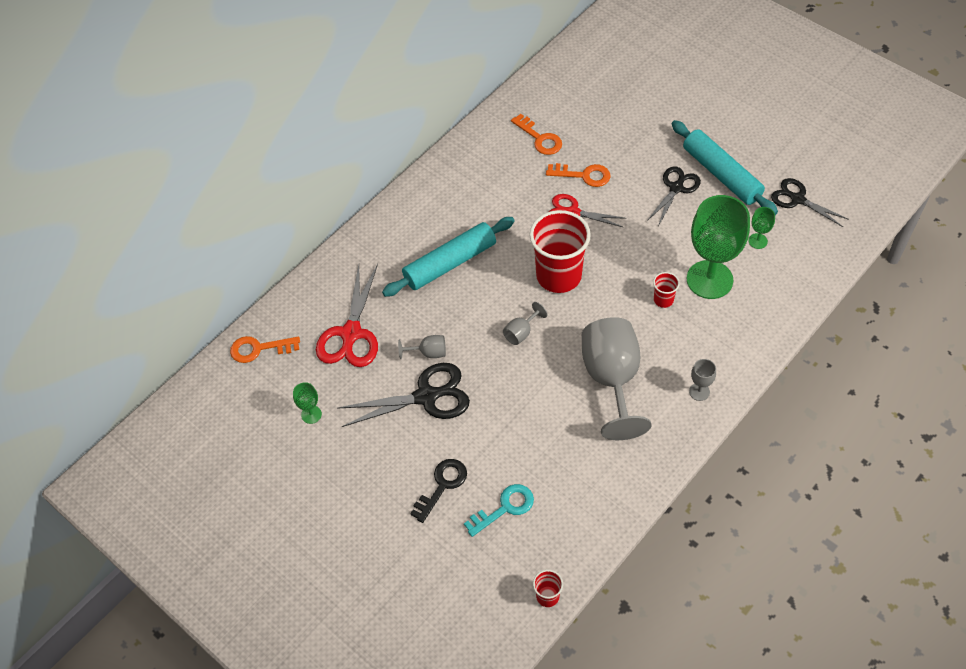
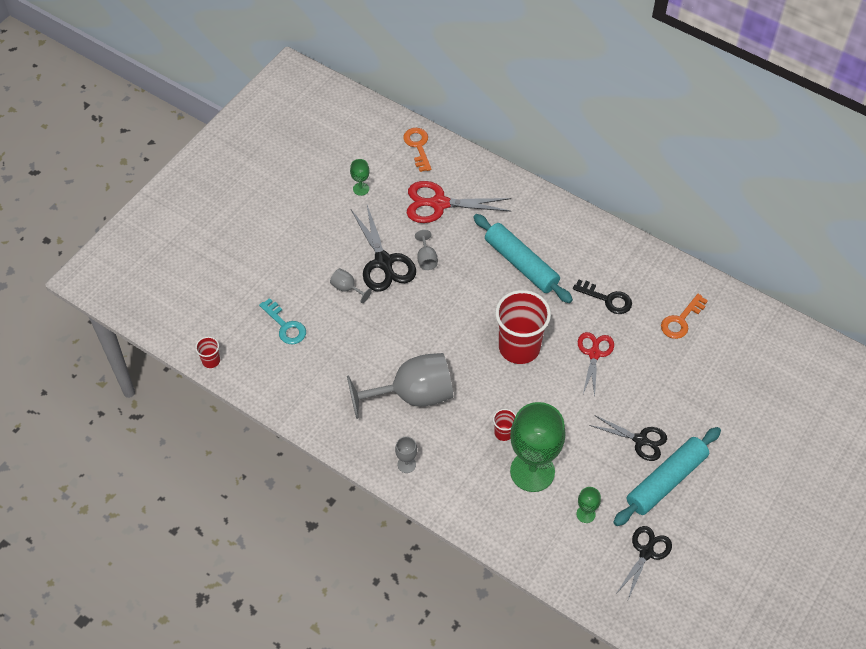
camera: 80 degrees right, 0 degrees up
black key [410,459,467,523] -> black key moved to [573,279,632,314]
grey goblet [503,302,547,345] -> grey goblet moved to [330,268,372,303]
orange key [546,163,611,187] -> none

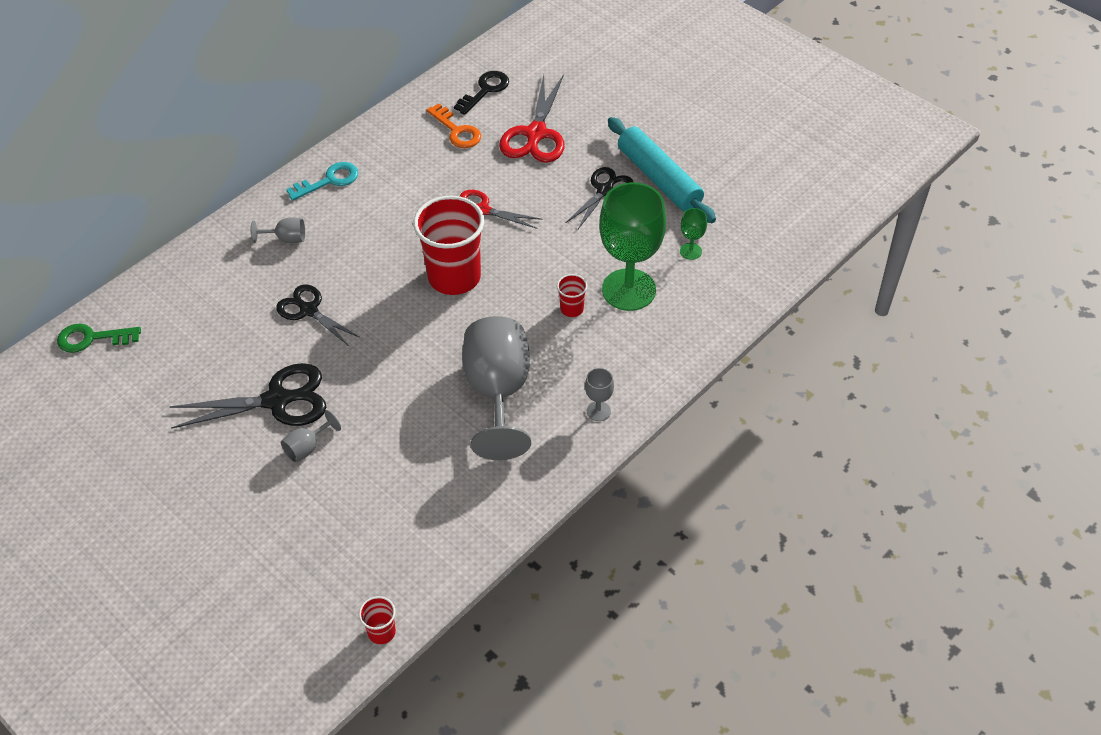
camera: 80 degrees left, 5 degrees down
turquoise key [259,298,306,344] -> turquoise key moved to [286,162,358,201]
green goblet [350,159,369,196] -> none
orange key [403,128,431,172] -> green key [57,323,141,353]
red scissors [407,181,512,223] -> red scissors moved to [499,74,565,163]
grey goblet [415,230,438,270] -> grey goblet moved to [250,217,305,243]
turquoise rolling pin [473,214,573,303] -> none
black key [573,279,632,314] -> black key moved to [454,71,509,115]
black scissors [617,526,672,599] -> black scissors moved to [276,284,360,346]

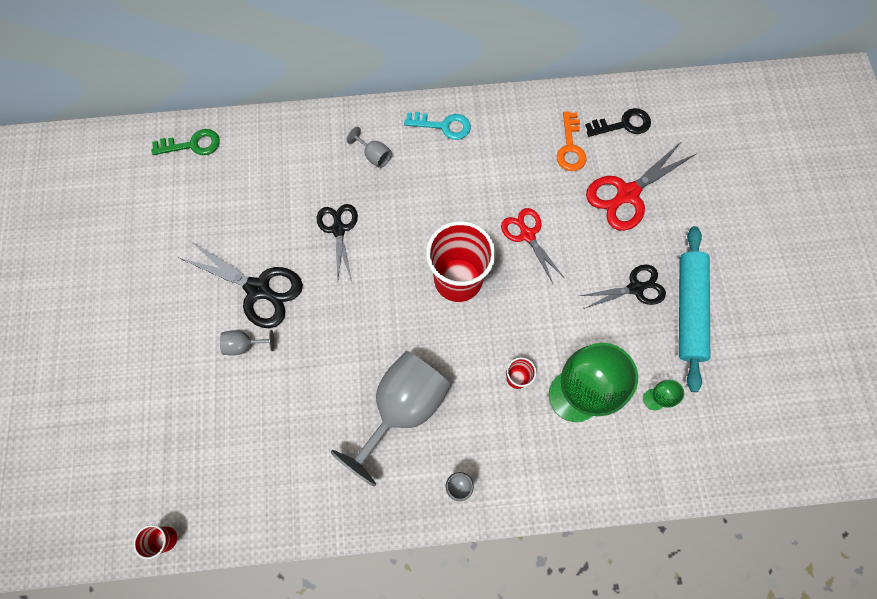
camera: 40 degrees right, 20 degrees up
green key [57,323,141,353] -> green key turned 135 degrees clockwise [151,129,220,155]

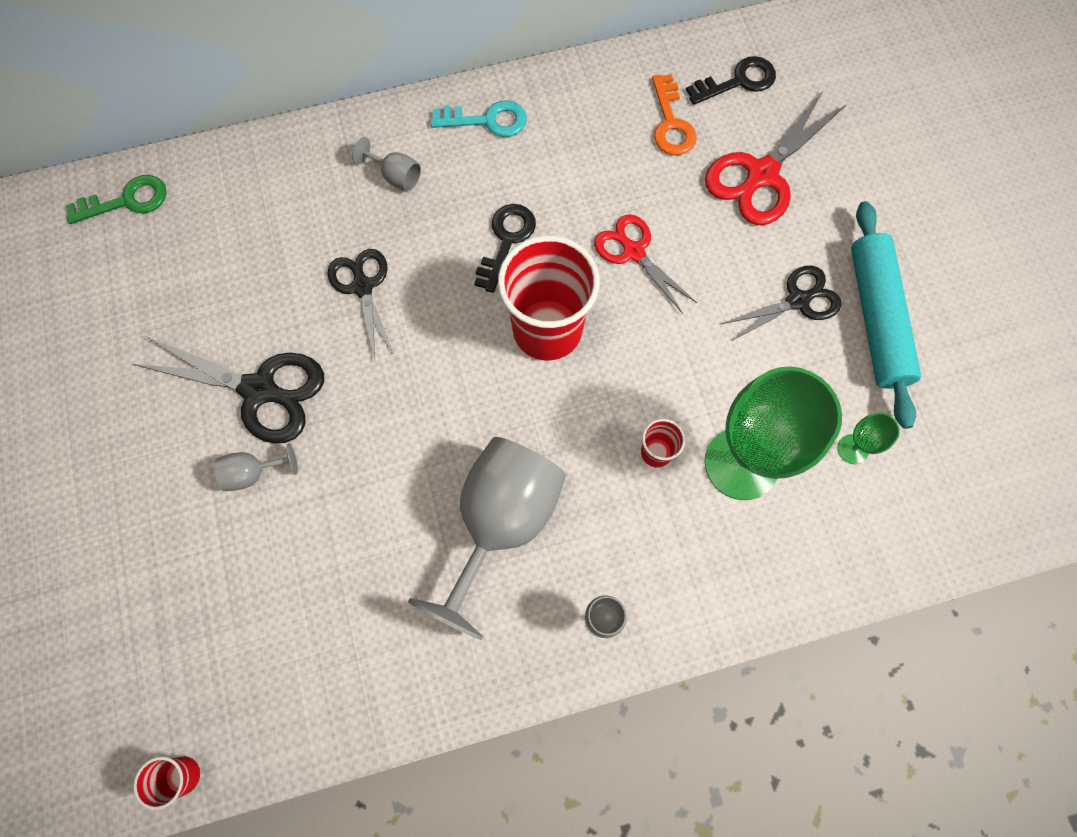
camera: 10 degrees left, 0 degrees up
none -> black key [474,204,536,293]

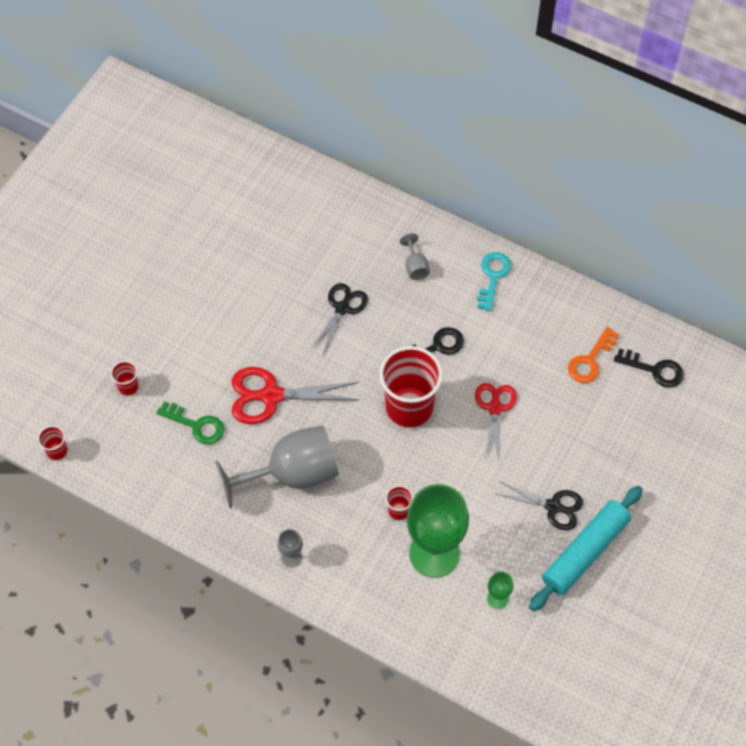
camera: 45 degrees right, 10 degrees down
green key [66,175,166,224] -> green key moved to [157,401,224,444]
black scissors [133,336,324,444] -> none
grey goblet [214,443,298,491] -> none
turquoise key [431,100,527,137] -> turquoise key turned 120 degrees counterclockwise [477,252,511,311]
red scissors [705,93,847,225] -> red scissors moved to [232,367,359,424]
none -> red cup [111,361,139,395]

